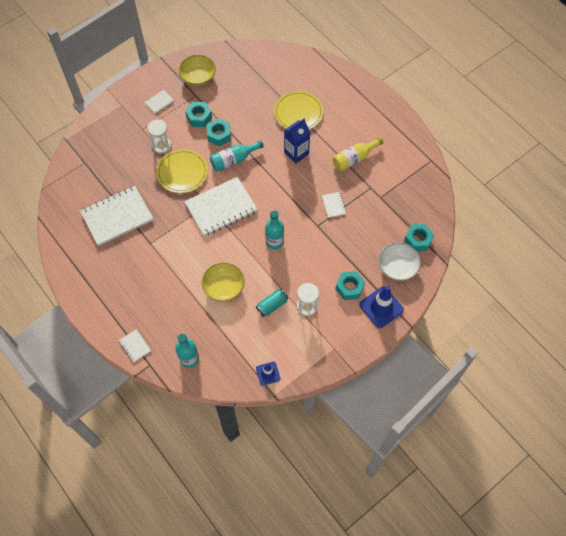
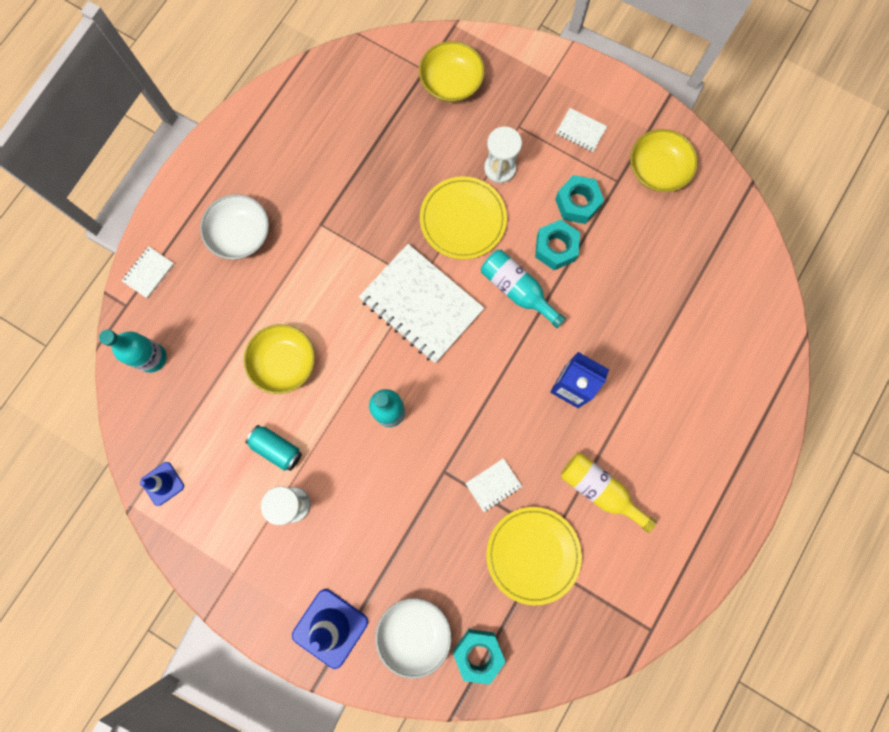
camera: 70 degrees right, 15 degrees up
white notebook [80,186,153,246] -> none
yellow plate [274,91,323,129] -> yellow plate moved to [486,507,582,605]
turquoise nut [335,271,365,300] -> none
none -> white bowl [200,194,269,260]
none -> yellow bowl [419,41,485,102]

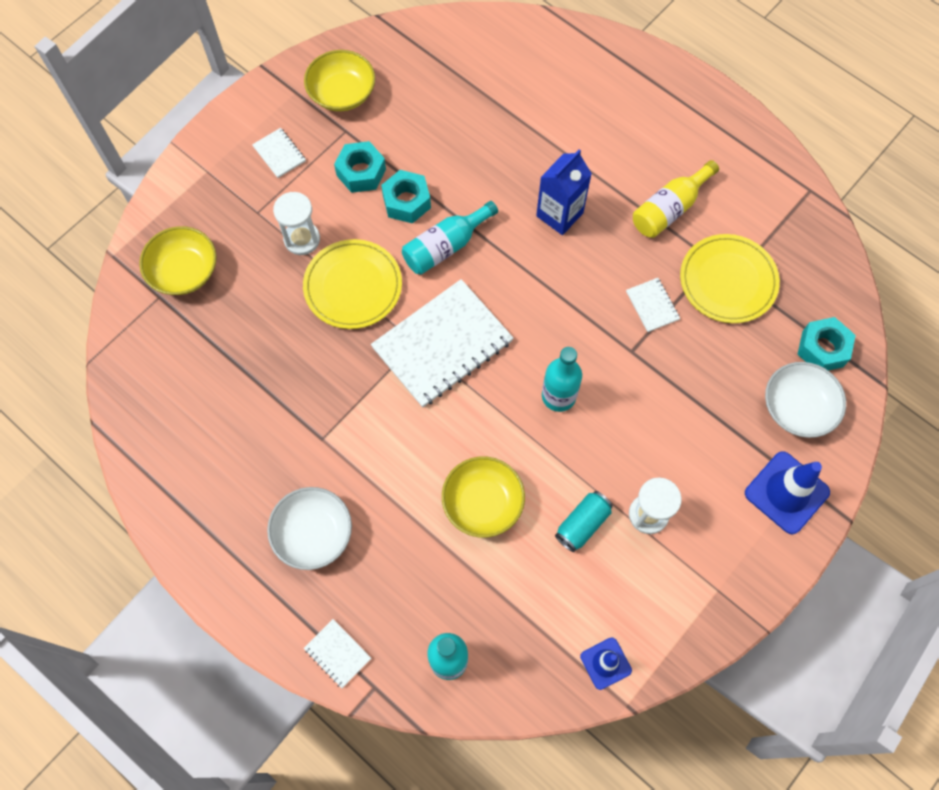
camera: 80 degrees left, 10 degrees down
white notebook [556,108,607,152] -> white notebook turned 75 degrees counterclockwise [252,128,306,178]

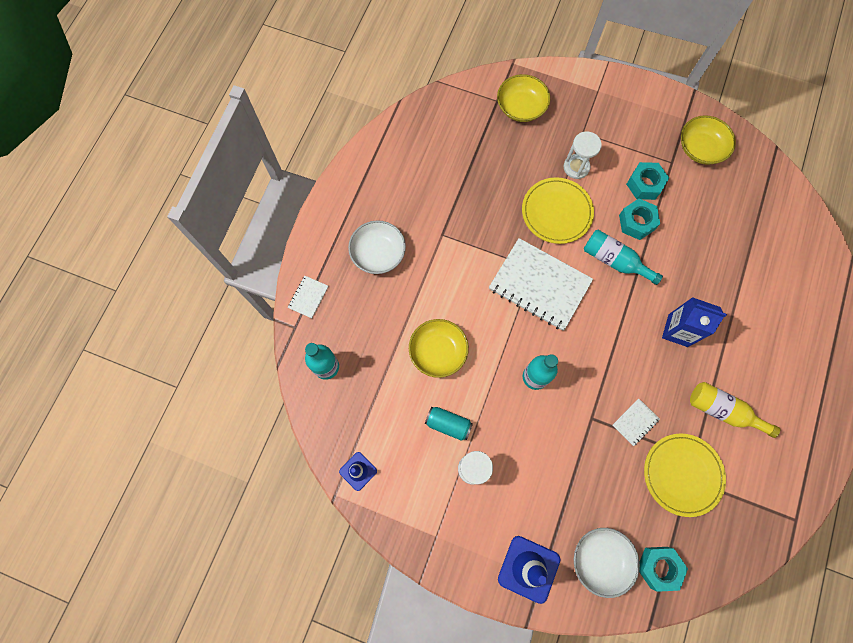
camera: 70 degrees right, 5 degrees up
white notebook [252,128,306,178] -> none

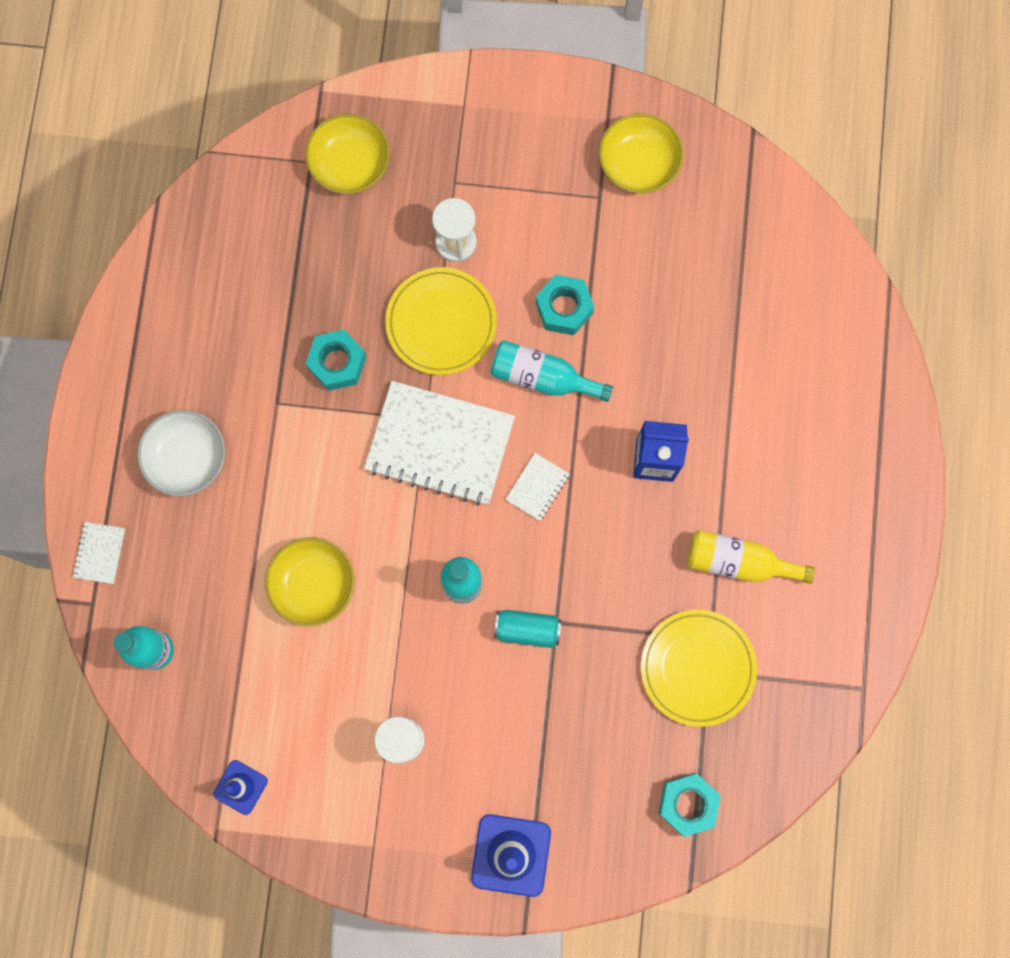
camera: 15 degrees left, 5 degrees up
turquoise can [425,406,473,441] -> turquoise can moved to [494,610,562,648]
white bowl [574,528,640,598] -> none
white notebook [612,399,660,446] -> white notebook moved to [505,453,570,521]
turquoise nut [626,162,669,200] -> turquoise nut moved to [306,330,366,391]

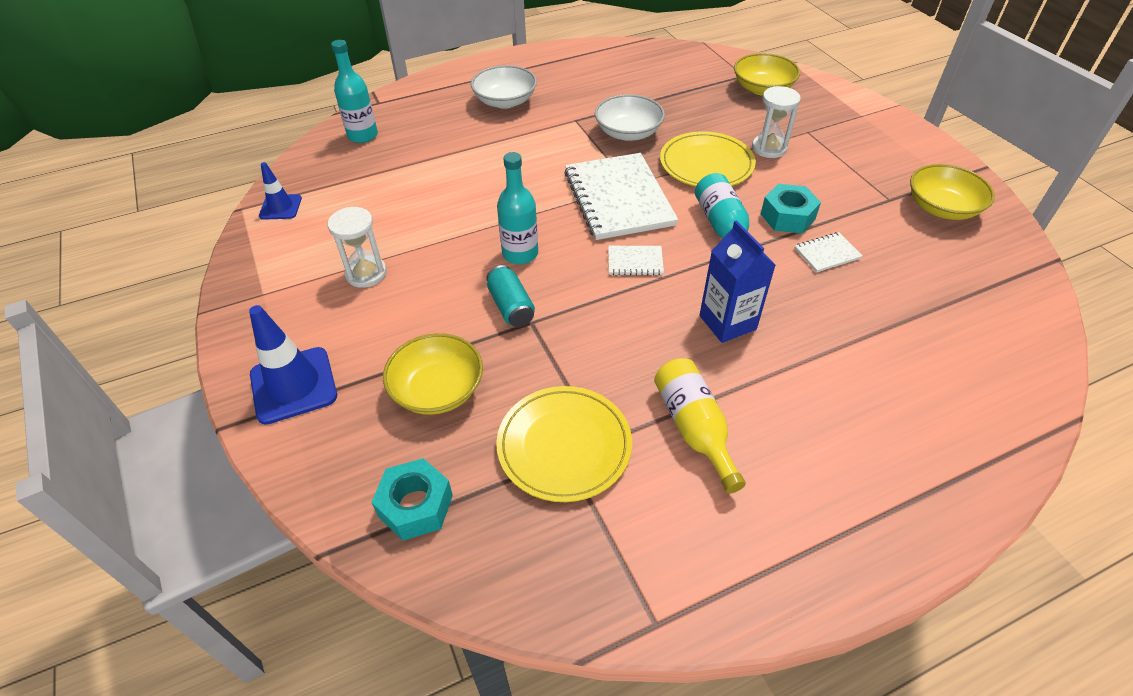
camera: 60 degrees right, 30 degrees down
white notebook [73,522,125,584] -> white notebook moved to [794,232,862,272]
yellow bowl [265,537,354,626] -> yellow bowl moved to [383,333,483,415]
turquoise nut [306,330,366,391] -> white bowl [595,94,665,141]

